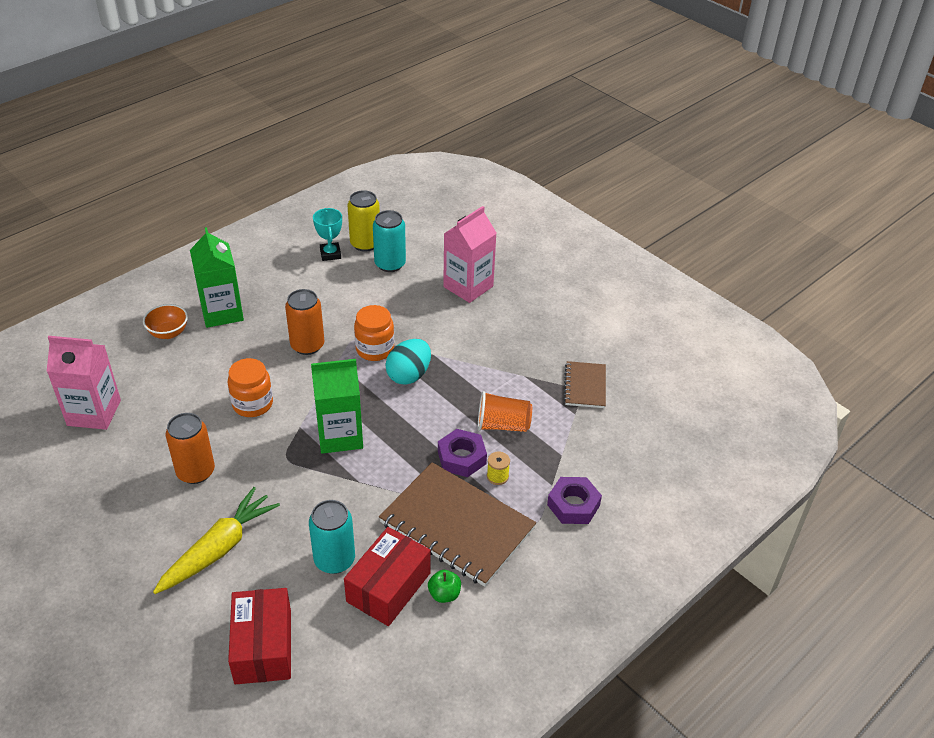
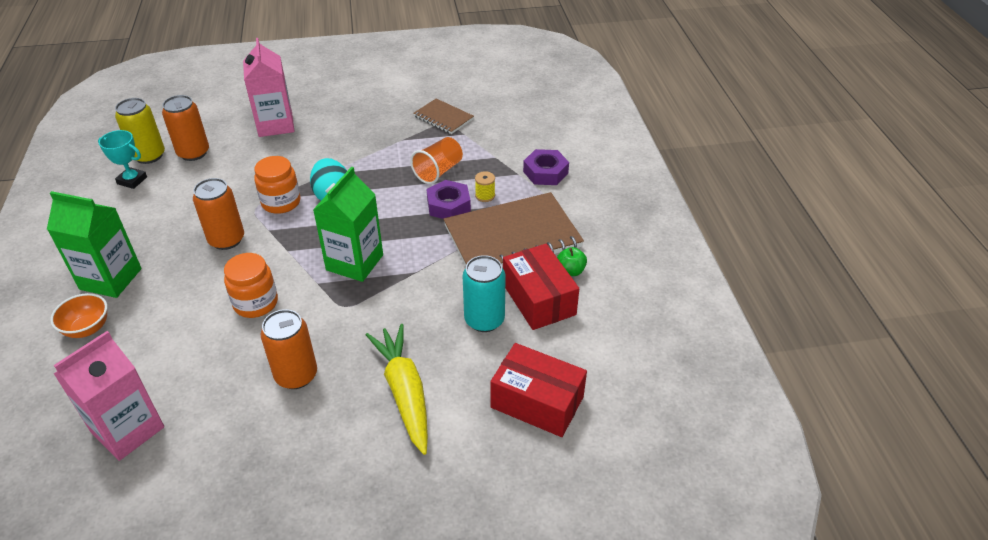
camera: 55 degrees left, 0 degrees up
turquoise can [373,210,406,272] -> orange can [162,95,209,161]

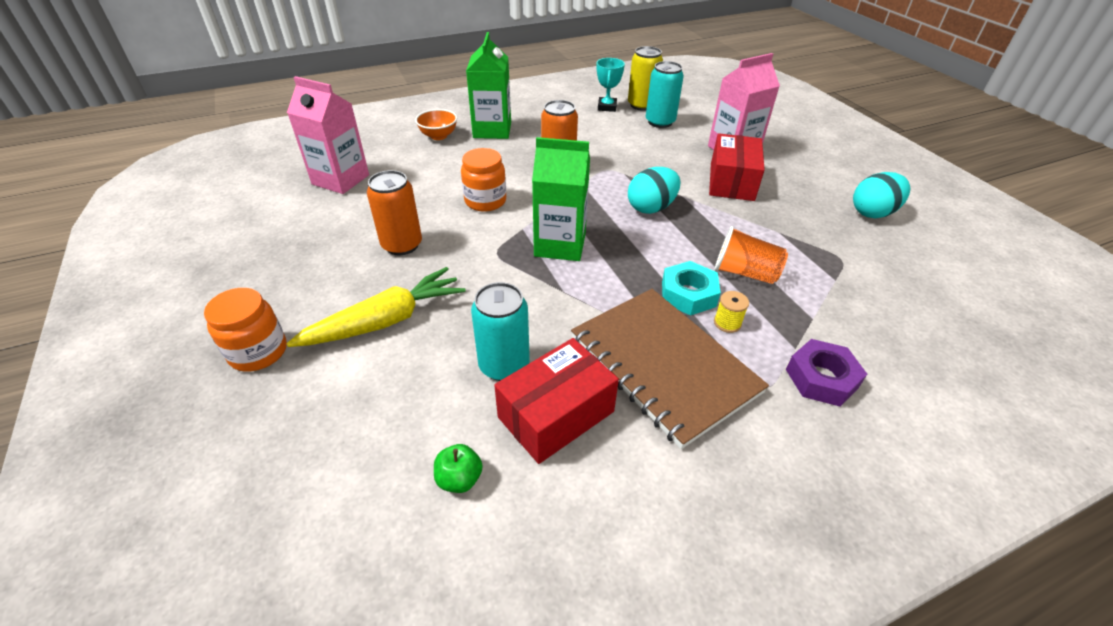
camera: 75 degrees right, 0 degrees up
orange can [162,95,209,161] -> turquoise can [646,61,684,128]
orange jar [254,156,300,214] -> orange jar moved to [204,288,287,372]
brown notebook [413,98,474,134] -> none
purple nut [426,180,471,219] -> turquoise nut [662,261,721,316]
red box [490,343,587,437] -> red box moved to [709,133,765,201]
green apple [557,247,587,276] -> green apple moved to [434,444,483,493]
none -> turquoise egg [853,172,910,218]

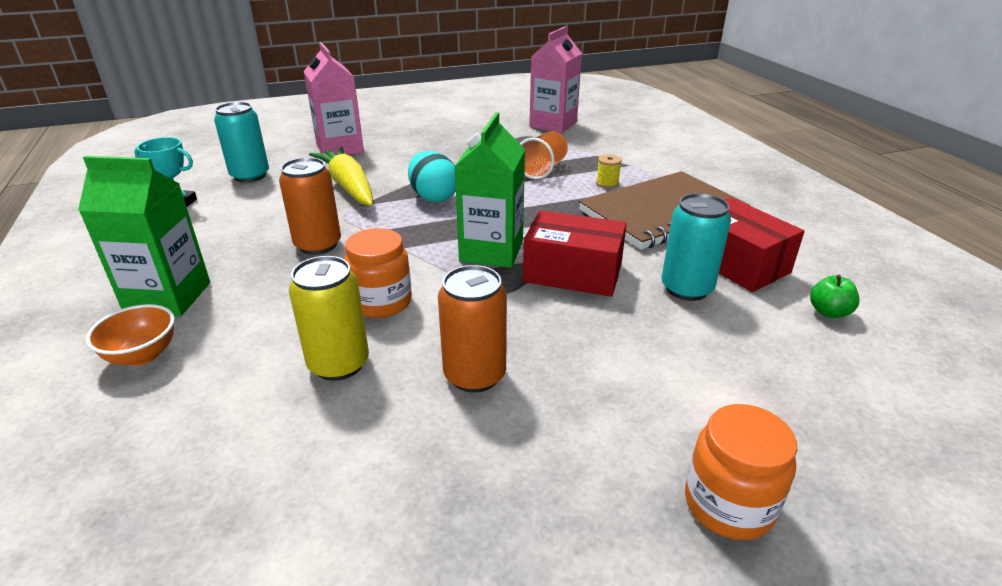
camera: 85 degrees left, 10 degrees down
yellow carrot [286,267,466,347] -> yellow carrot moved to [309,147,373,206]
pink carton [287,76,369,194] -> pink carton moved to [529,26,582,133]
yellow can [628,46,663,111] -> yellow can moved to [289,256,369,381]
turquoise nut [662,261,721,316] -> none
red box [709,133,765,201] -> red box moved to [523,210,627,297]
purple nut [786,339,867,407] -> none
turquoise egg [853,172,910,218] -> none

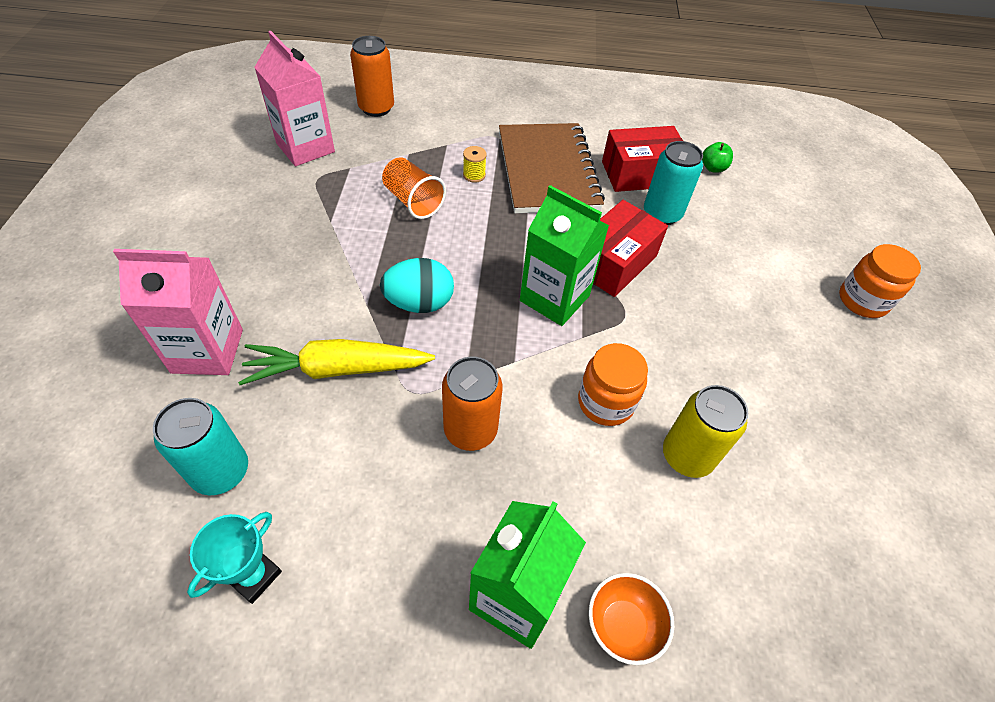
camera: 70 degrees left, 20 degrees up
orange can [438,265,507,393] -> orange can moved to [350,36,394,117]

